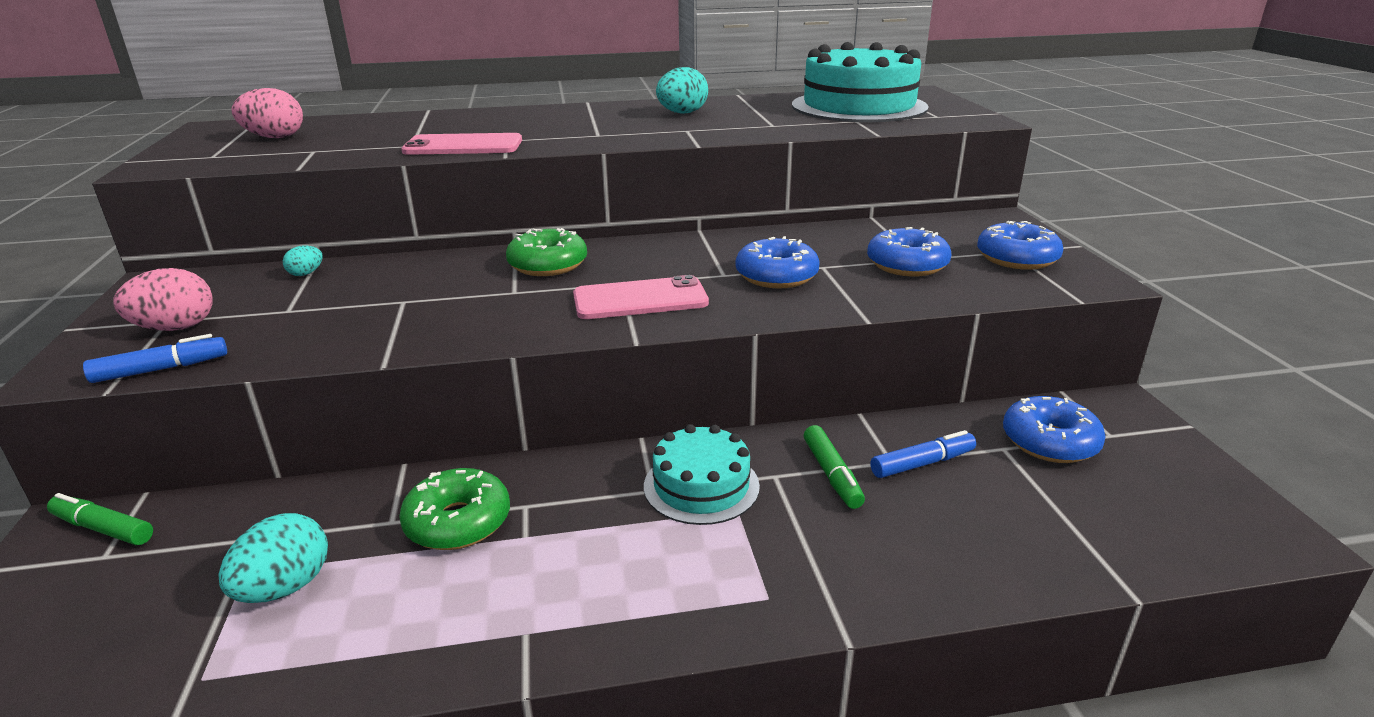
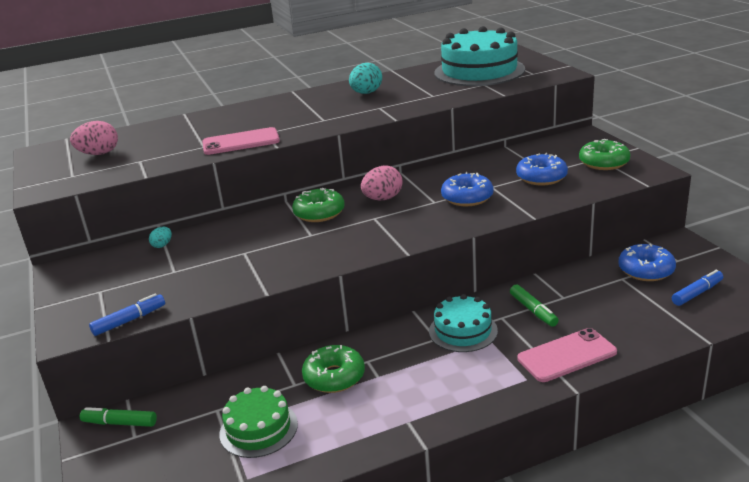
camera: 10 degrees left, 0 degrees up
pink egg [113,268,213,331] -> pink egg moved to [361,166,403,201]
turquoise egg [219,513,328,603] -> green cake [219,386,298,458]
pink phone [573,275,709,319] -> pink phone moved to [517,328,617,382]
blue marker [870,430,976,478] -> blue marker moved to [672,270,723,306]
blue donut [977,221,1063,270] -> green donut [579,139,630,170]

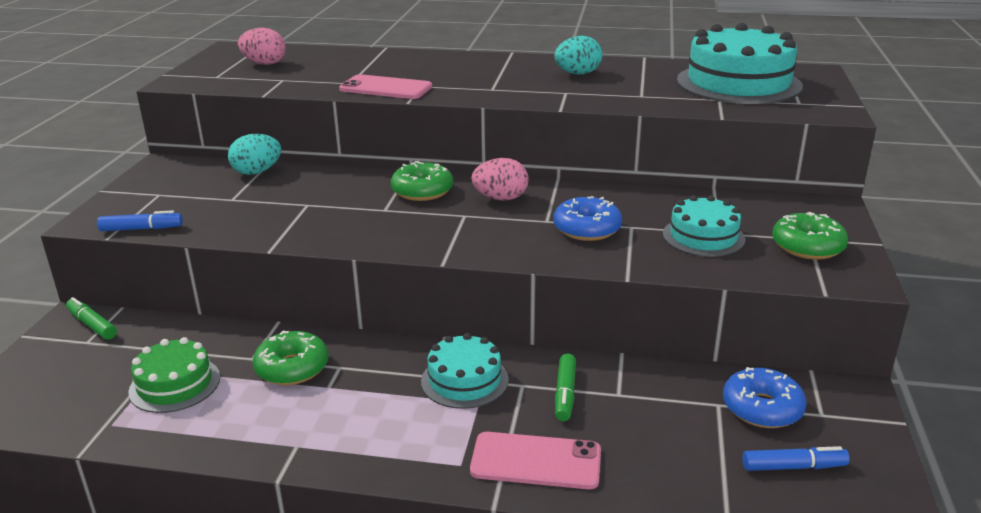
camera: 30 degrees right, 0 degrees up
turquoise egg [149,227,172,248] -> turquoise egg [228,134,281,175], size x1.88
blue donut [516,153,568,186] -> turquoise cake [663,195,746,257]

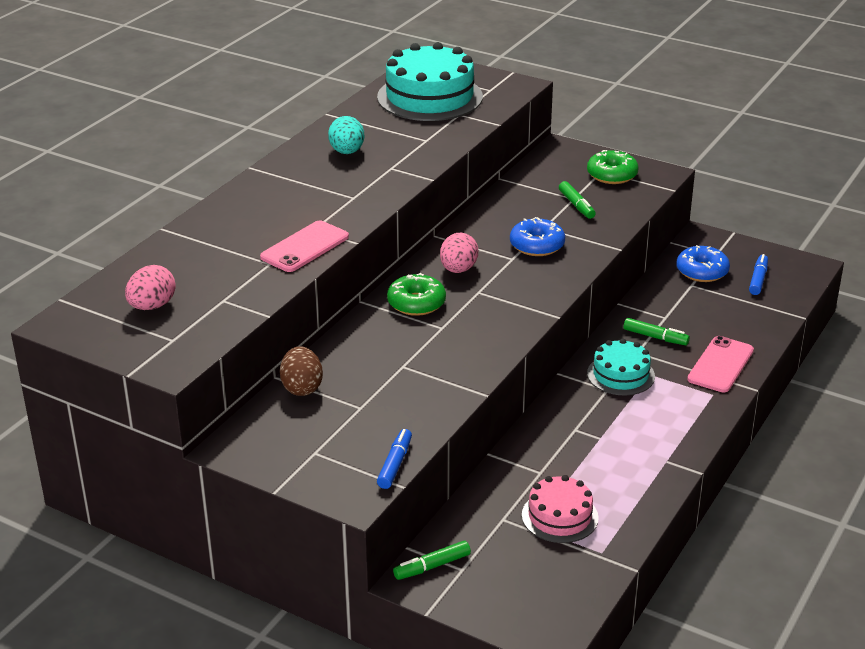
camera: 70 degrees left, 5 degrees up
green cake [128,337,220,413] -> pink cake [522,475,599,543]
turquoise egg [228,134,281,175] -> brown egg [280,346,323,396]
green donut [253,331,329,385] -> none
turquoise cake [663,195,746,257] -> green marker [559,181,596,219]

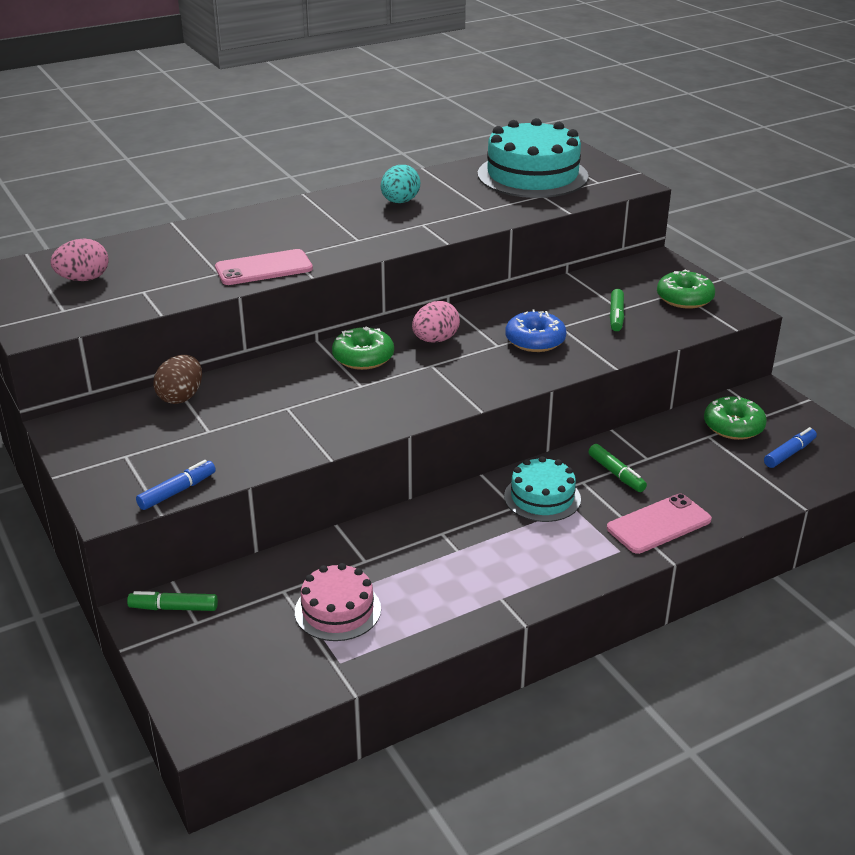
camera: 30 degrees right, 0 degrees up
blue donut [676,245,730,282] -> green donut [704,396,767,440]

